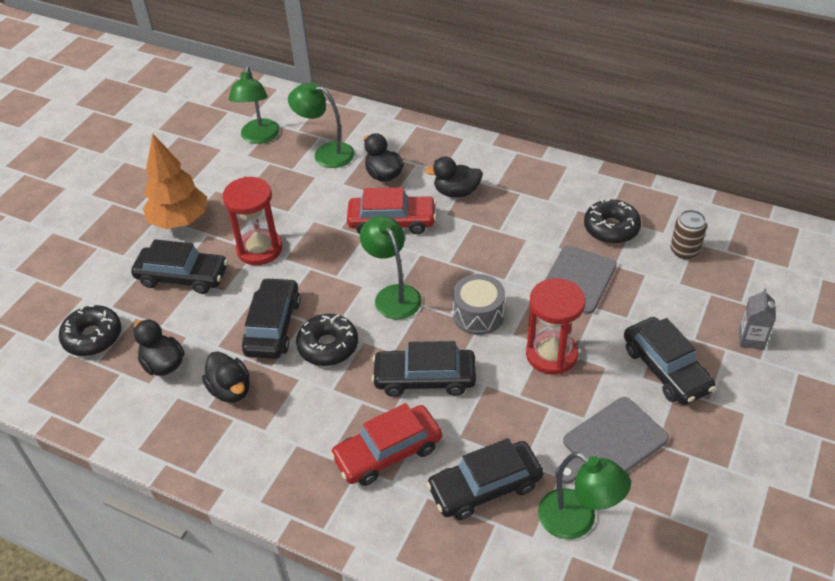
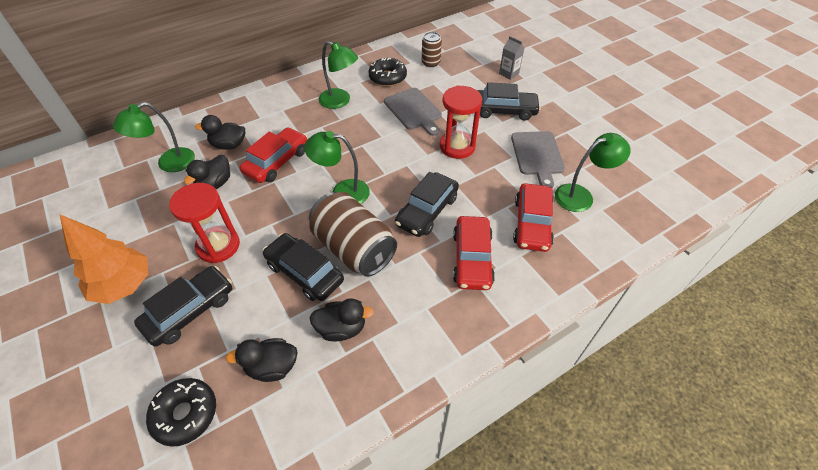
camera: 60 degrees left, 5 degrees up
green lamp [229,67,280,144] -> green lamp moved to [319,41,358,109]
black donut [296,314,358,366] -> brown can [309,192,397,277]
black duck [425,156,483,197] -> black duck moved to [184,155,230,189]
black car [426,438,544,520] -> red car [513,183,554,252]
grey drum [453,274,505,335] -> none

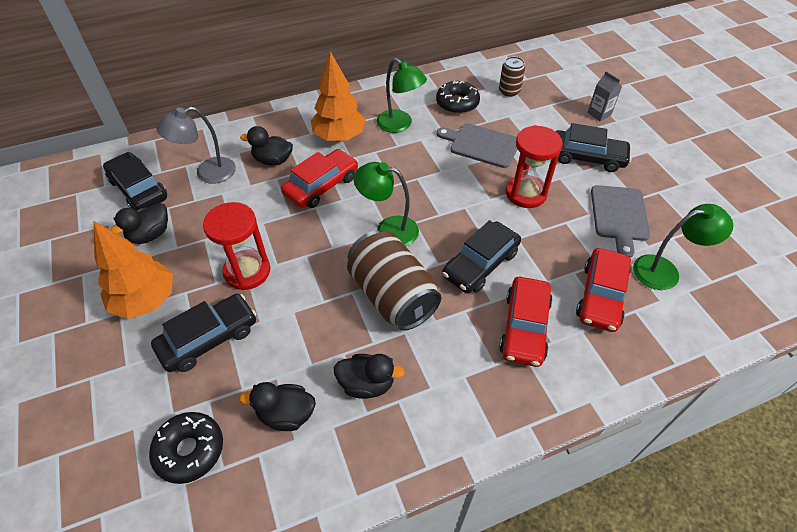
camera: 10 degrees right, 0 degrees up
green lamp [113,102,195,172] -> grey lamp [156,107,236,184]
black duck [184,155,230,189] -> black duck moved to [110,203,168,244]
black car [263,233,344,301] -> black car moved to [103,152,167,210]
grey cutting board [384,88,442,136] -> grey cutting board turned 135 degrees clockwise [437,124,517,168]
none -> orange tree [311,51,366,141]

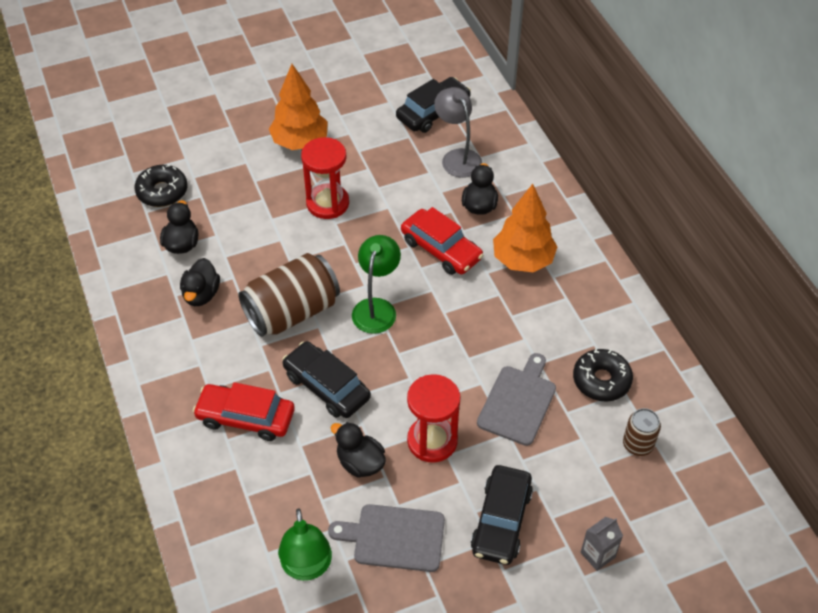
camera: 90 degrees right, 0 degrees up
black duck [110,203,168,244] -> black duck moved to [331,422,386,478]
black car [151,294,256,372] -> none
green lamp [376,58,427,133] -> none
red car [576,248,631,332] -> none

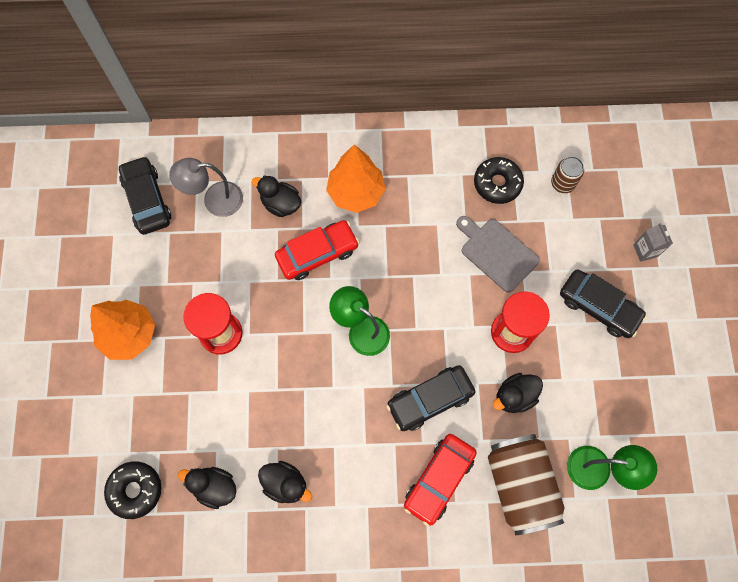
camera: 70 degrees left, 20 degrees up
brown can [238,253,340,337] -> brown can moved to [488,434,565,535]
grey cutting board [328,504,445,572] -> none

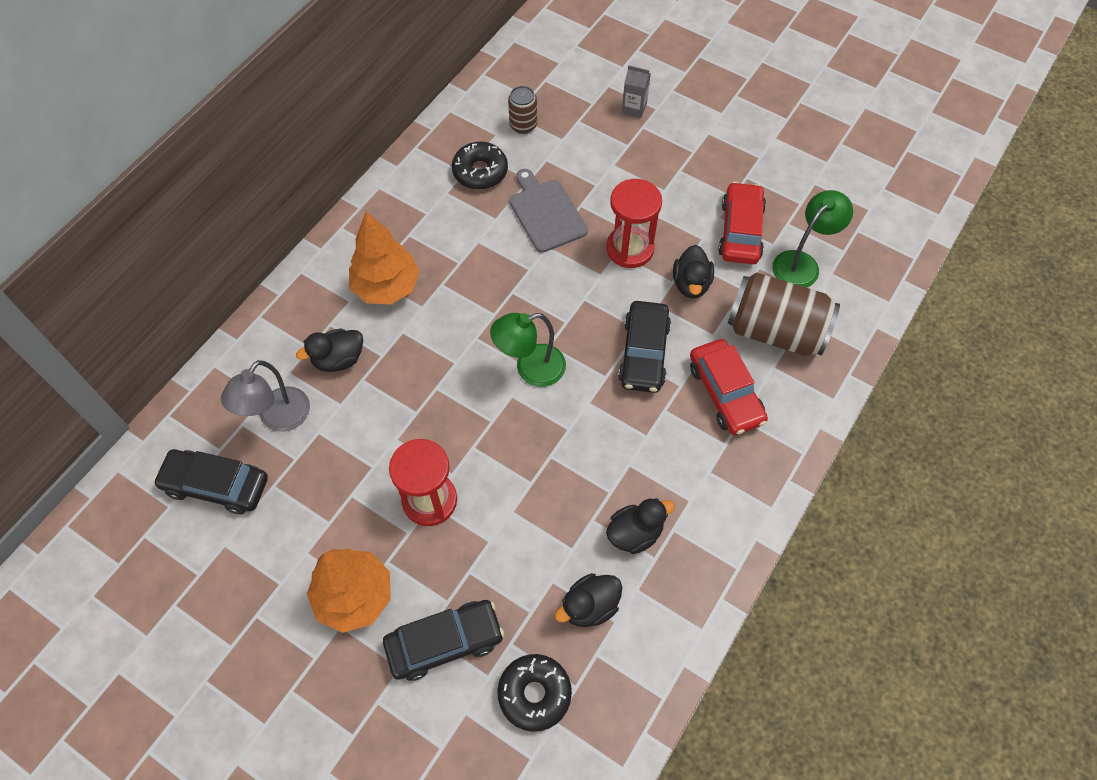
camera: 55 degrees left, 10 degrees down
red car [275,220,359,280] -> red car moved to [718,182,766,264]
grey cutting board [456,216,540,292] -> grey cutting board turned 75 degrees clockwise [509,169,588,253]
black car [560,269,647,338] -> black car moved to [383,600,504,681]

